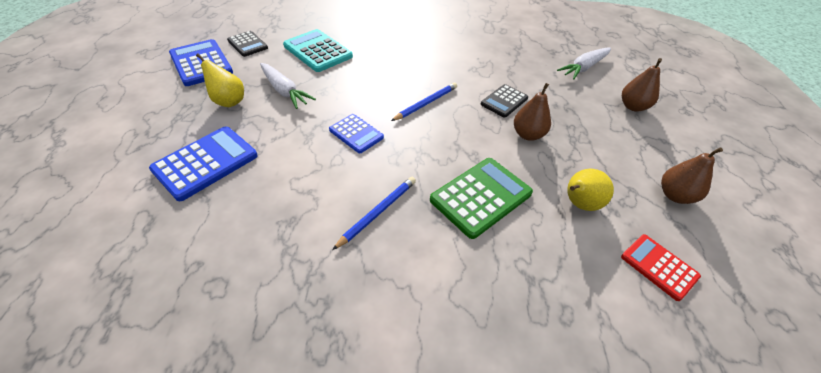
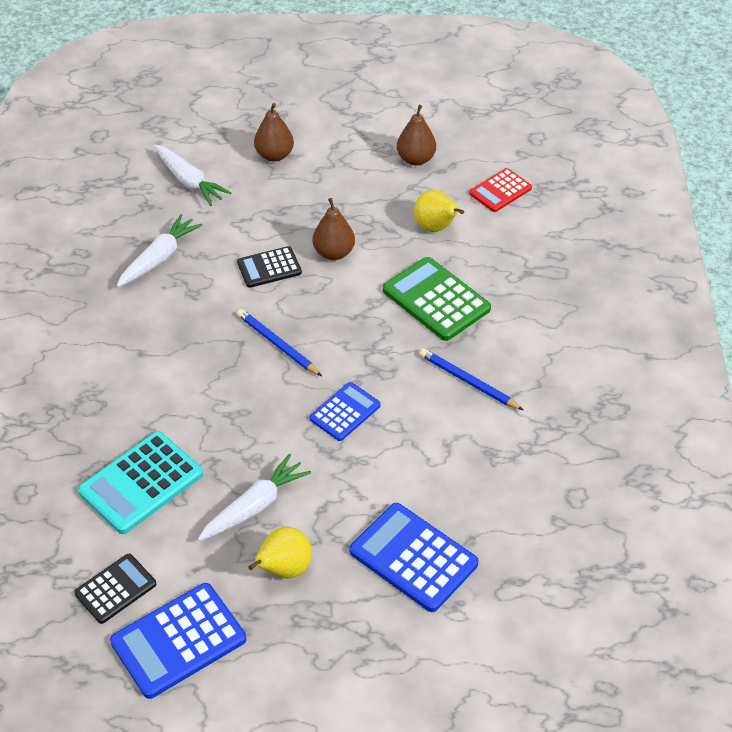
camera: 90 degrees left, 0 degrees up
black calculator [481,84,528,118] -> black calculator turned 120 degrees clockwise [237,246,302,288]
none -> white carrot [116,214,203,287]

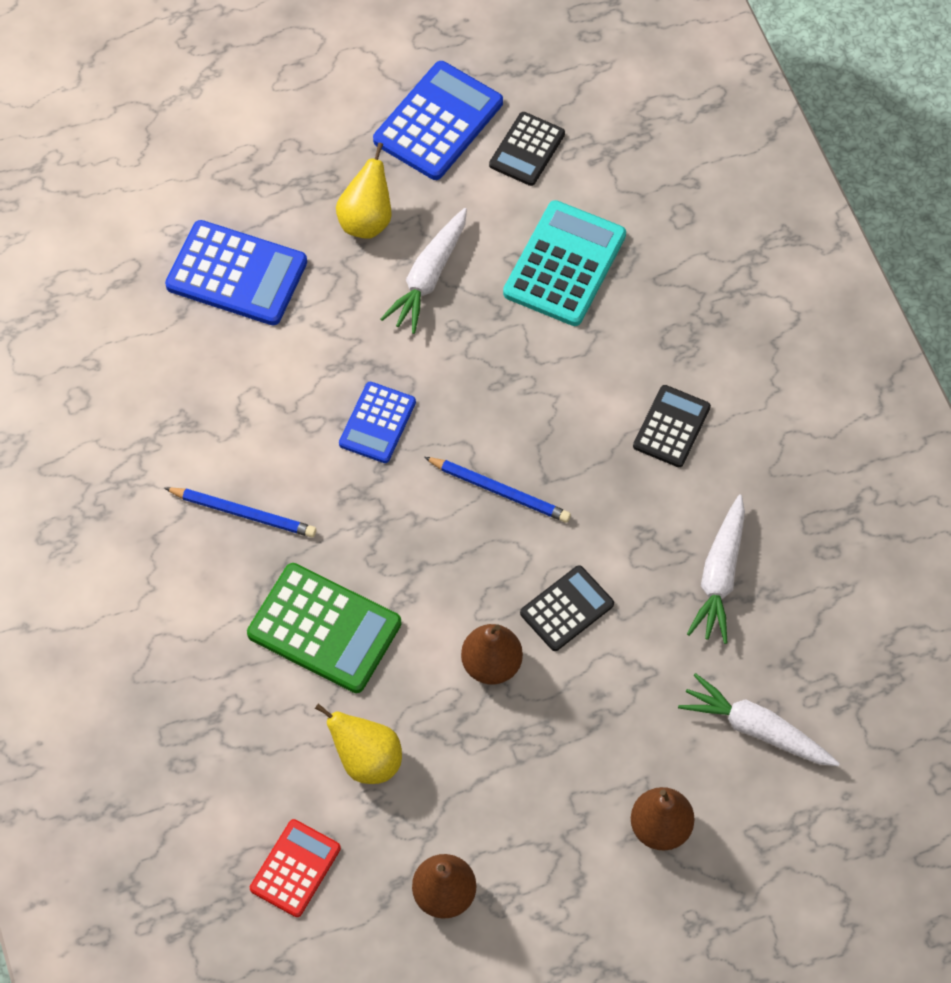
camera: 160 degrees right, 15 degrees up
none -> black calculator [633,385,711,467]

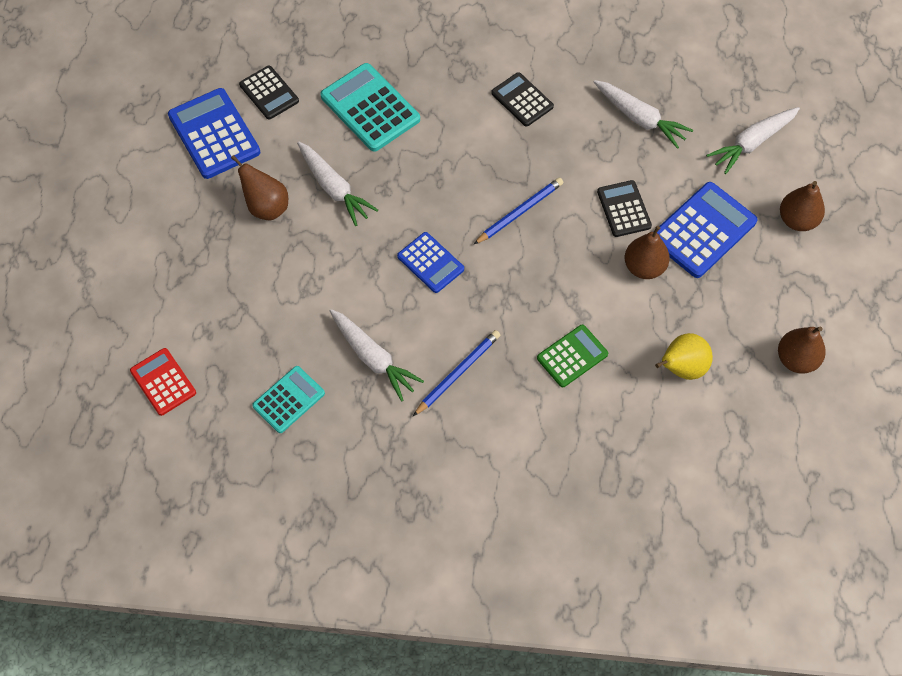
camera: 65 degrees left, 0 degrees up
blue calculator [165,220,307,325] -> blue calculator moved to [653,182,758,278]
green calculator [247,563,401,693] -> green calculator [537,325,608,387], size x0.62
red calculator [250,819,341,917] -> red calculator moved to [130,348,196,416]
yellow pear [336,143,392,239] -> brown pear [231,155,288,221]
none -> turquoise calculator [252,366,325,433]
none -> white carrot [330,309,424,401]

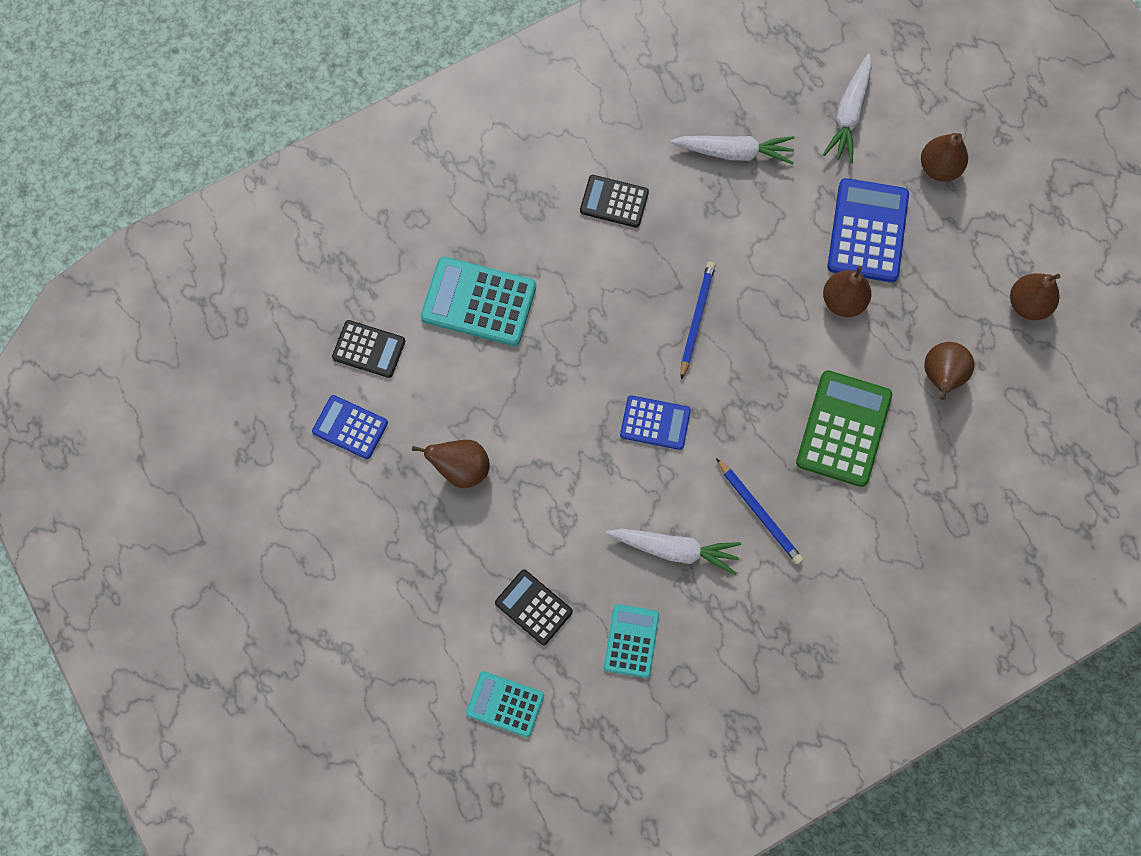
camera: 35 degrees left, 10 degrees up
red calculator [130,348,196,416] -> turquoise calculator [466,671,544,737]
blue calculator [168,88,260,179] -> blue calculator [312,395,388,459], size x0.62
white carrot [297,142,378,226] -> none
blue pencil [413,330,500,416] -> blue pencil turned 135 degrees clockwise [716,458,803,564]
green calculator [537,325,608,387] -> green calculator [796,370,892,487], size x1.62
black calculator [597,180,652,237] -> black calculator moved to [495,569,573,645]
yellow pear [655,333,713,380] -> brown pear [924,342,975,400]

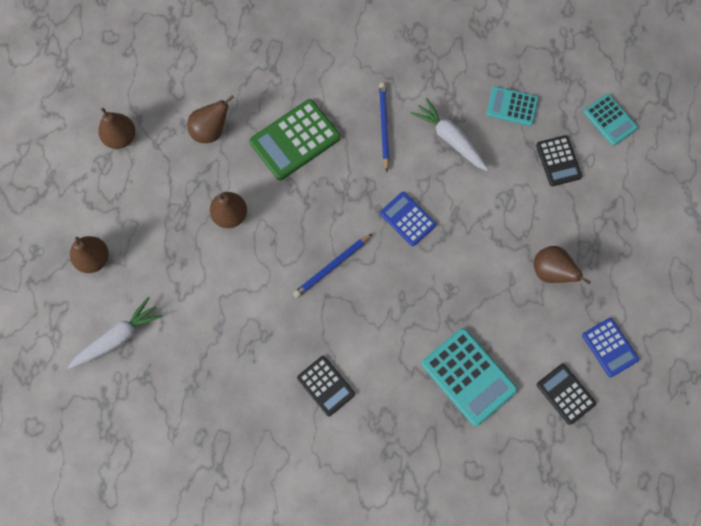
camera: 145 degrees left, 0 degrees up
turquoise calculator [604,604,659,678] -> turquoise calculator turned 60 degrees clockwise [486,86,539,126]
white carrot [670,136,795,164] -> none
blue calculator [827,178,909,282] -> none

